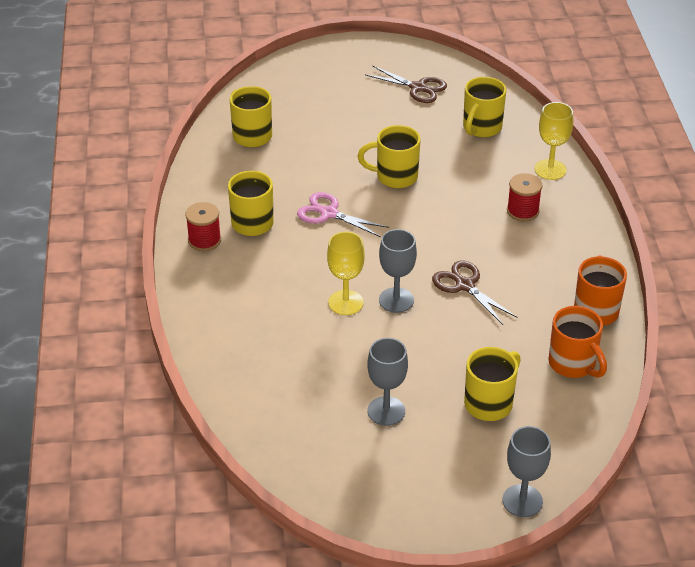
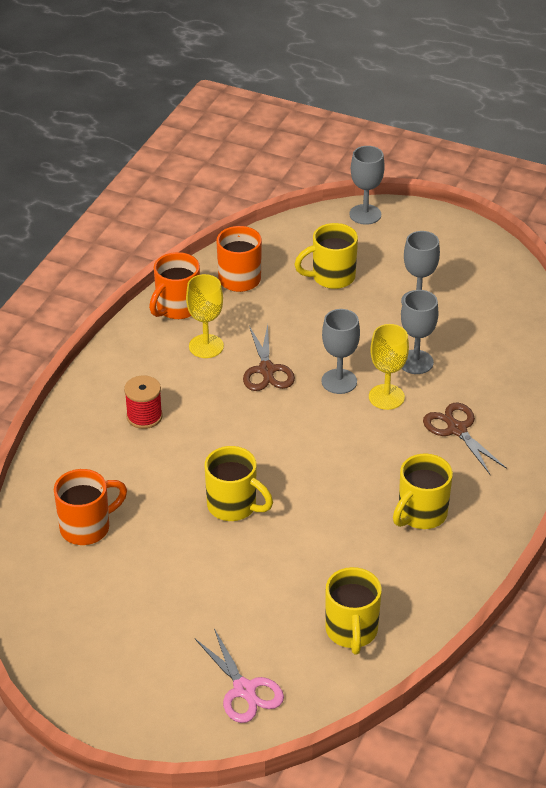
camera: 150 degrees left, 0 degrees up
red spool [185,202,221,251] -> none
pink scissors [297,192,389,237] -> pink scissors moved to [195,628,284,723]
brown scissors [365,66,447,103] -> brown scissors moved to [423,403,507,474]
yellow mug [463,77,506,137] -> orange mug [54,469,127,545]
yellow goblet [535,102,573,180] -> yellow goblet moved to [186,274,224,358]
none -> grey goblet [401,290,439,374]

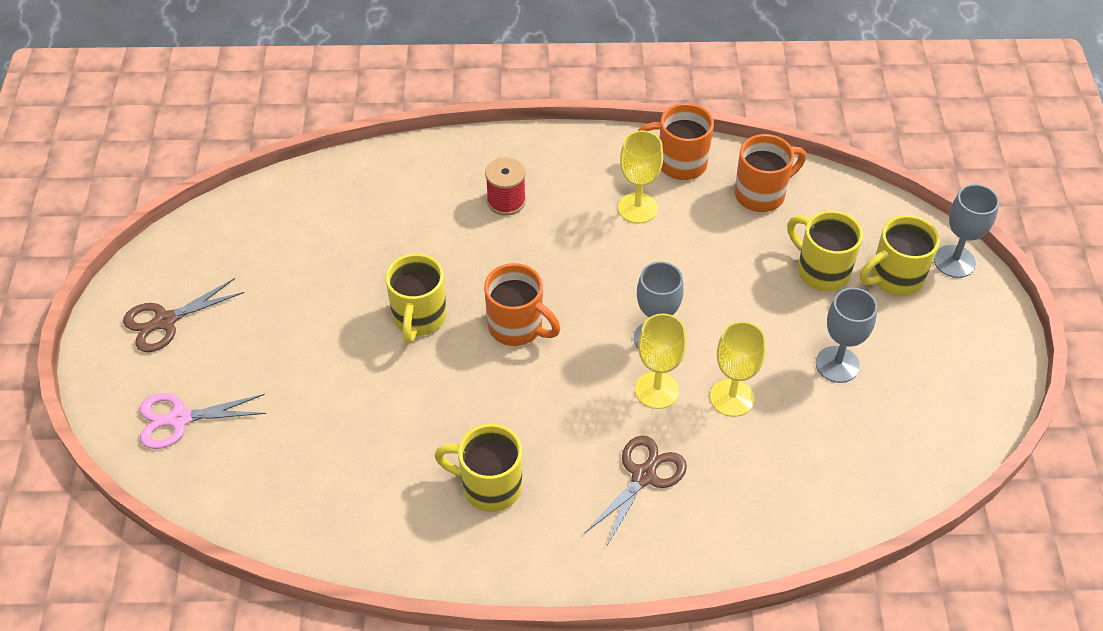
camera: 65 degrees right, 10 degrees up
orange mug [54,469,127,545] -> orange mug moved to [484,263,560,346]
pink scissors [195,628,284,723] -> pink scissors turned 45 degrees clockwise [140,393,266,449]
brown scissors [243,324,295,391] -> brown scissors moved to [123,278,244,352]
yellow mug [325,567,382,655] -> yellow mug moved to [860,215,940,296]
grey goblet [401,290,439,374] -> yellow goblet [710,321,766,417]

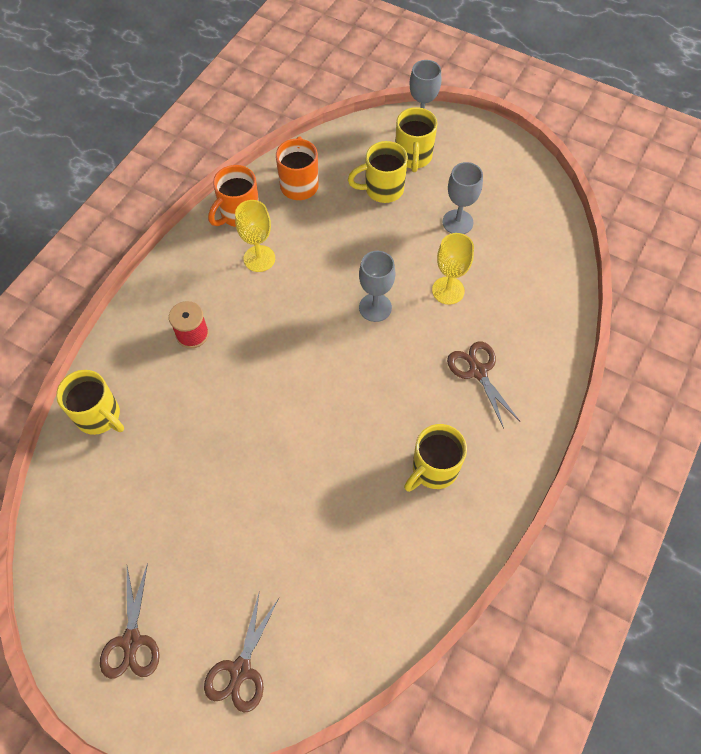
camera: 60 degrees left, 10 degrees up
pink scissors [140,393,266,449] -> brown scissors [204,593,279,713]
yellow mug [385,253,447,343] -> yellow mug moved to [56,370,124,435]
orange mug [484,263,560,346] -> none
yellow goblet [635,313,686,409] -> none

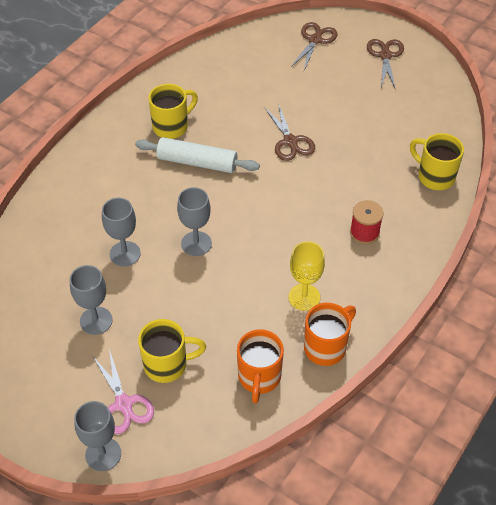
camera: 175 degrees left, 10 degrees down
yellow mug [395,107,438,172] -> pink scissors [92,349,154,434]
yellow goblet [432,233,474,305] -> grey goblet [102,198,141,266]
brown scissors [447,341,520,429] -> brown scissors moved to [264,103,315,161]
none -> white rolling pin [135,137,260,173]

